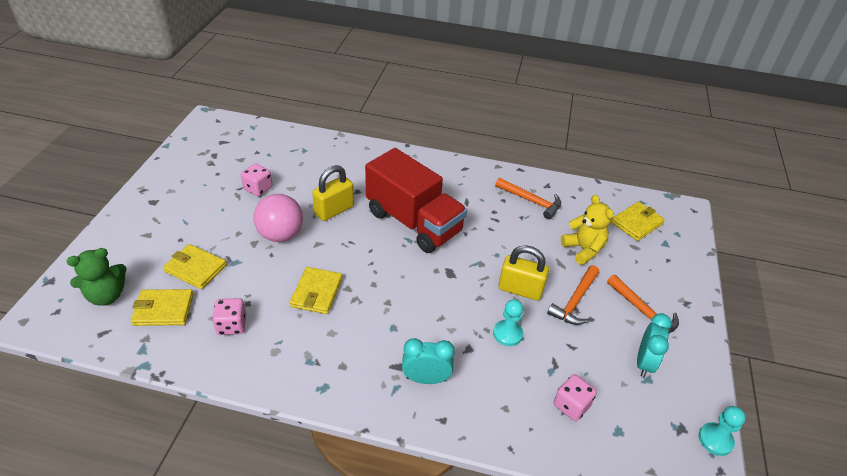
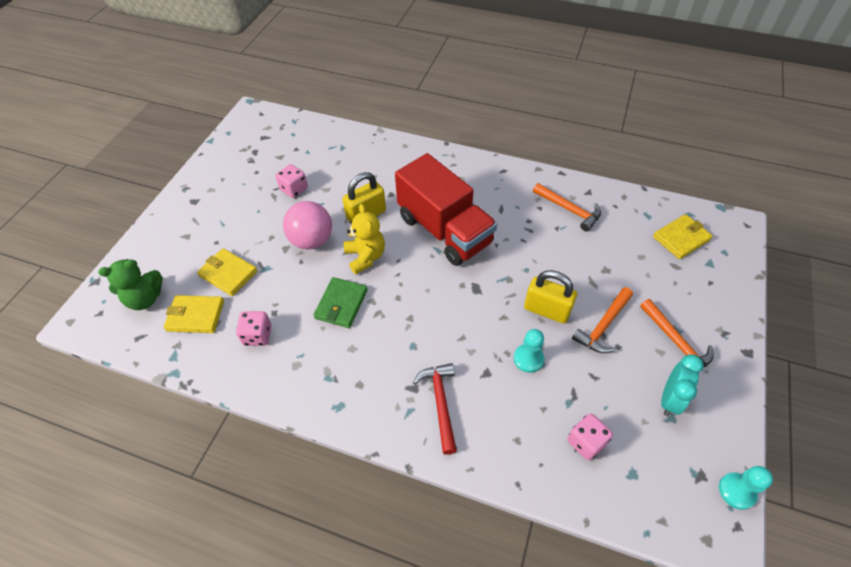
camera: 10 degrees right, 10 degrees up
yellow wallet [290,267,342,314] -> green wallet [313,277,368,328]
turquoise clock [402,338,455,384] -> red hammer [413,363,457,455]
yellow teddy bear [561,195,614,265] -> yellow teddy bear moved to [344,204,385,274]

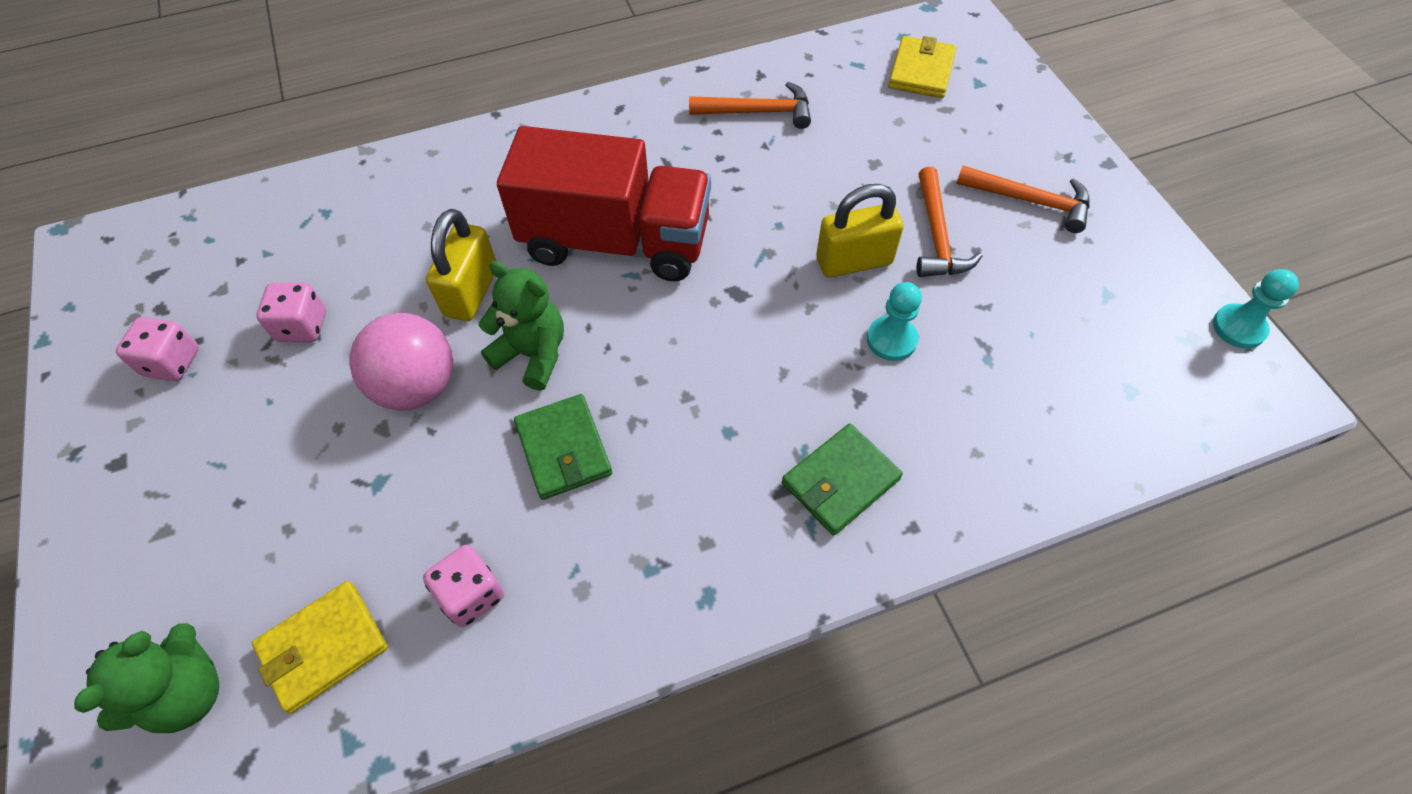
camera: 40 degrees left, 5 degrees up
yellow wallet [197,248,257,296] -> none
yellow teddy bear [344,204,385,274] -> green teddy bear [479,261,564,391]
red hammer [413,363,457,455] -> green wallet [782,423,903,536]
pink dice [568,413,613,460] -> pink dice moved to [116,317,199,381]
turquoise clock [661,354,704,416] -> none

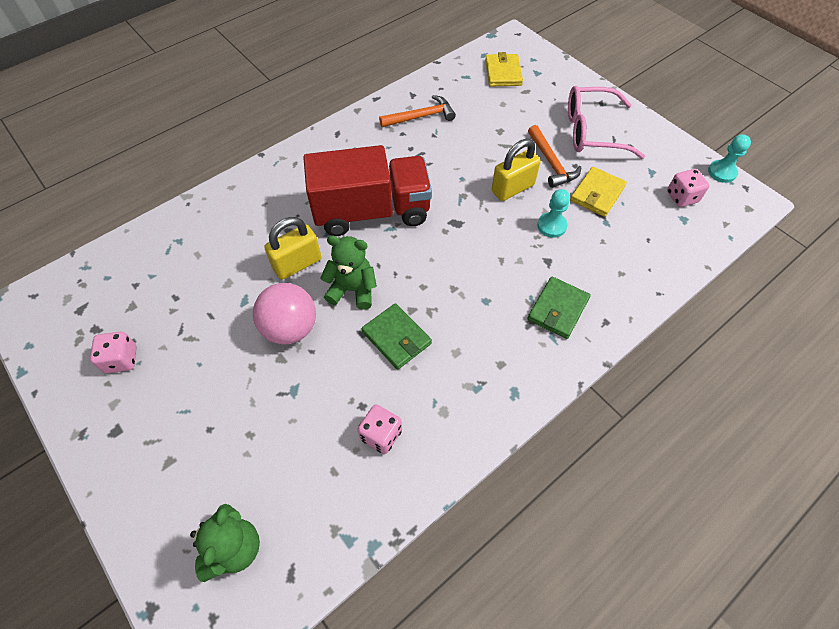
camera: 20 degrees left, 0 degrees up
yellow wallet [252,581,388,714] -> yellow wallet moved to [570,167,627,217]
pink dice [256,283,326,342] -> pink dice moved to [667,169,710,207]
yellow padlock [426,209,496,321] -> yellow padlock turned 60 degrees clockwise [264,217,322,280]
orange hammer [956,165,1090,233] -> pink glasses [568,86,645,159]

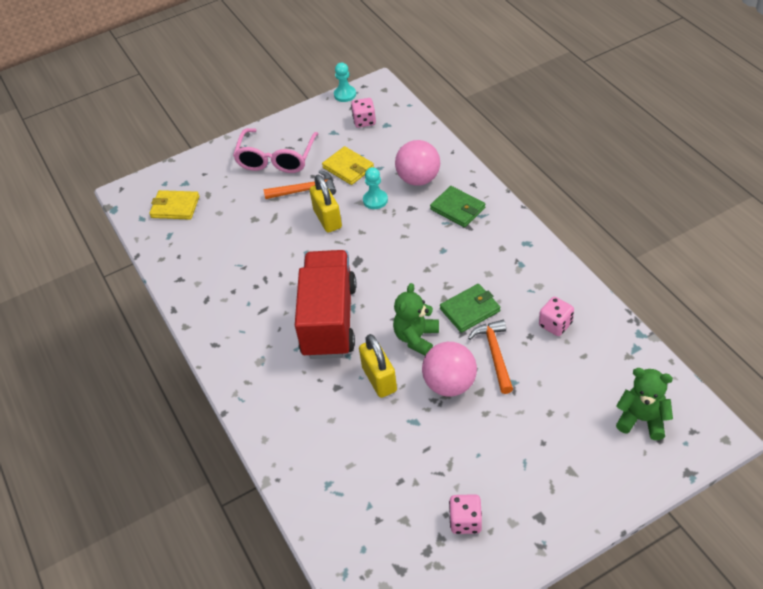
camera: 75 degrees left, 10 degrees down
orange hammer [379,95,456,127] -> orange hammer moved to [468,320,513,394]
none -> pink ball [395,140,440,186]

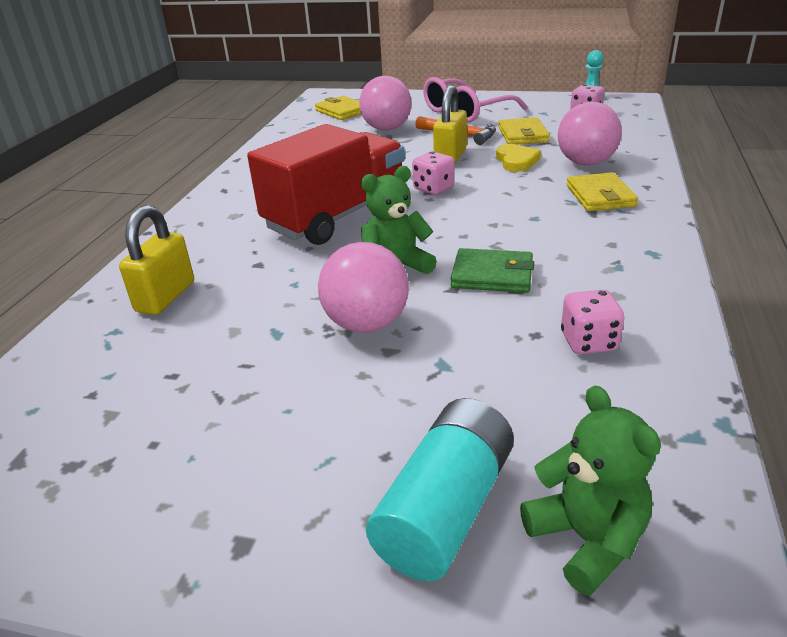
camera: 40 degrees right, 15 degrees down
yellow padlock [359,334,397,398] -> yellow padlock moved to [119,205,194,315]
turquoise pawn [363,167,388,209] -> yellow heart [496,144,541,172]
green wallet [430,186,485,227] -> yellow wallet [566,172,638,211]
pink dice [449,494,482,534] -> pink dice moved to [412,151,454,195]
orange hammer [468,320,513,394] -> none
none -> pink ball [359,76,411,131]
none -> turquoise battery [366,398,514,581]

